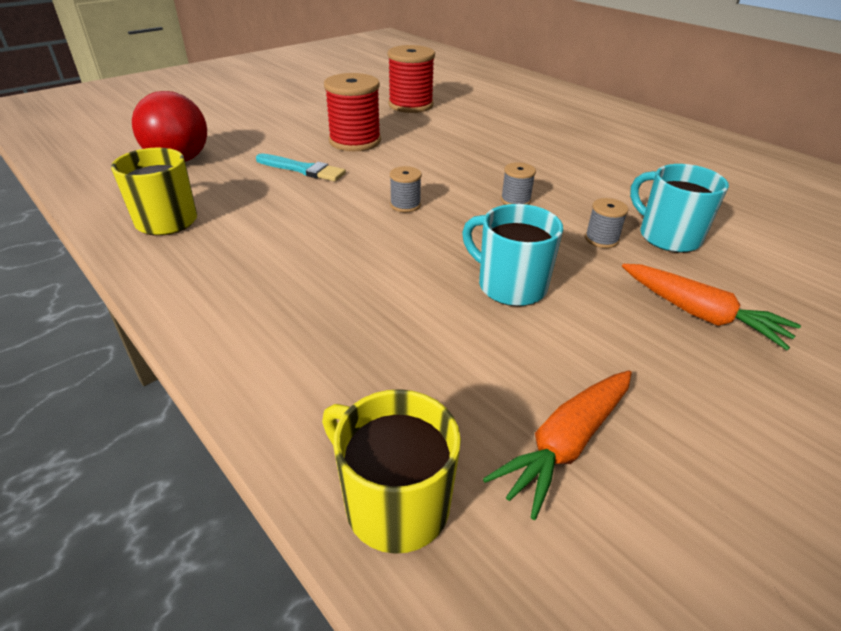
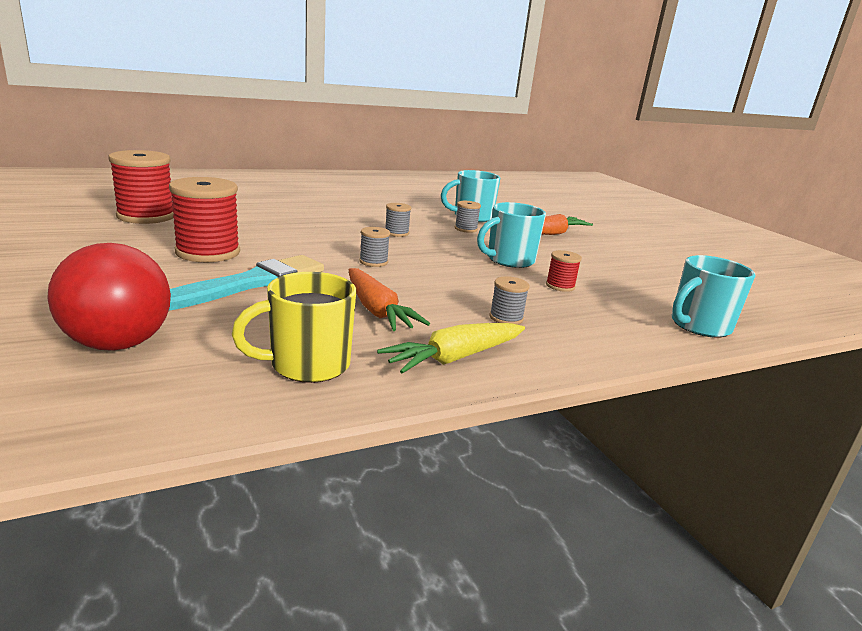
camera: 75 degrees left, 15 degrees down
turquoise brush [256,154,346,181] -> turquoise brush [169,255,324,310], size x1.52
yellow mug [322,389,461,554] -> turquoise mug [671,255,756,338]
orange carrot [483,370,632,520] -> orange carrot moved to [349,268,430,331]
none -> yellow carrot [377,323,525,374]
none -> grey spool [490,276,530,325]
none -> red spool [546,250,582,292]

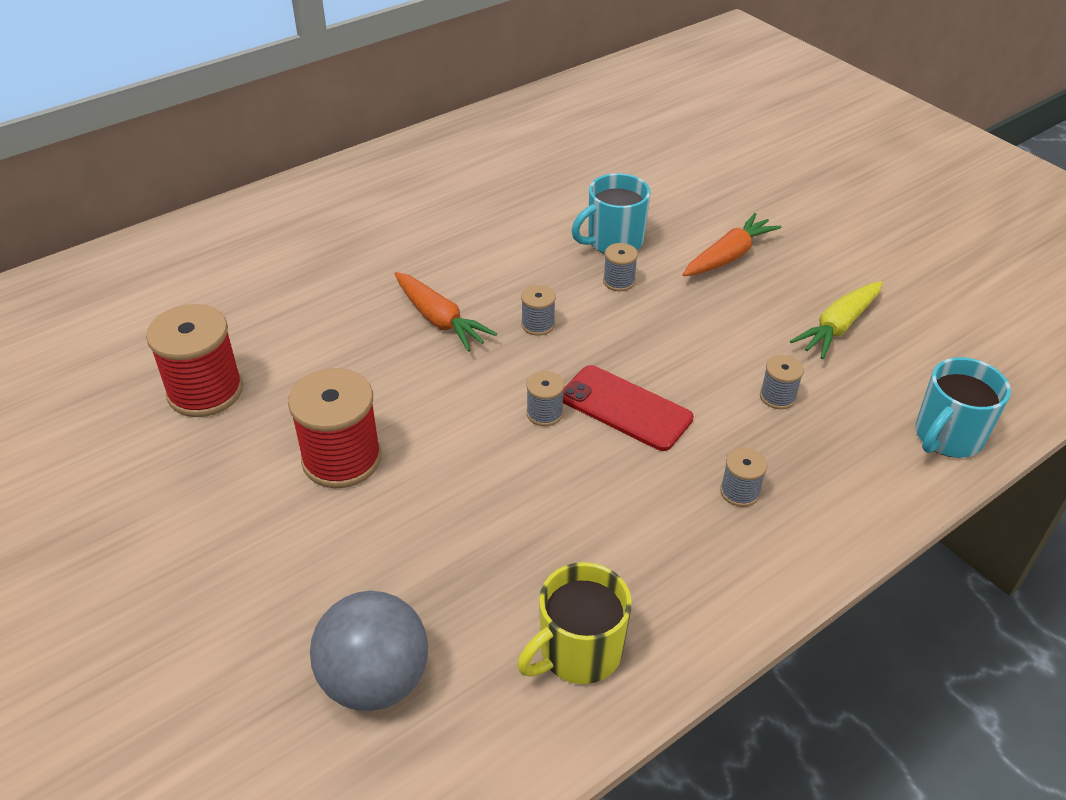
camera: 10 degrees left, 20 degrees up
red ball [47,243,171,351] -> grey ball [310,591,428,711]
turquoise brush [169,255,324,310] -> none
orange carrot [349,268,430,331] -> orange carrot moved to [394,272,497,352]
yellow carrot [377,323,525,374] -> yellow carrot moved to [790,281,882,359]
turquoise mug [477,202,546,268] -> none
red spool [546,250,582,292] -> grey spool [760,355,804,409]
none -> red phone [563,365,694,451]

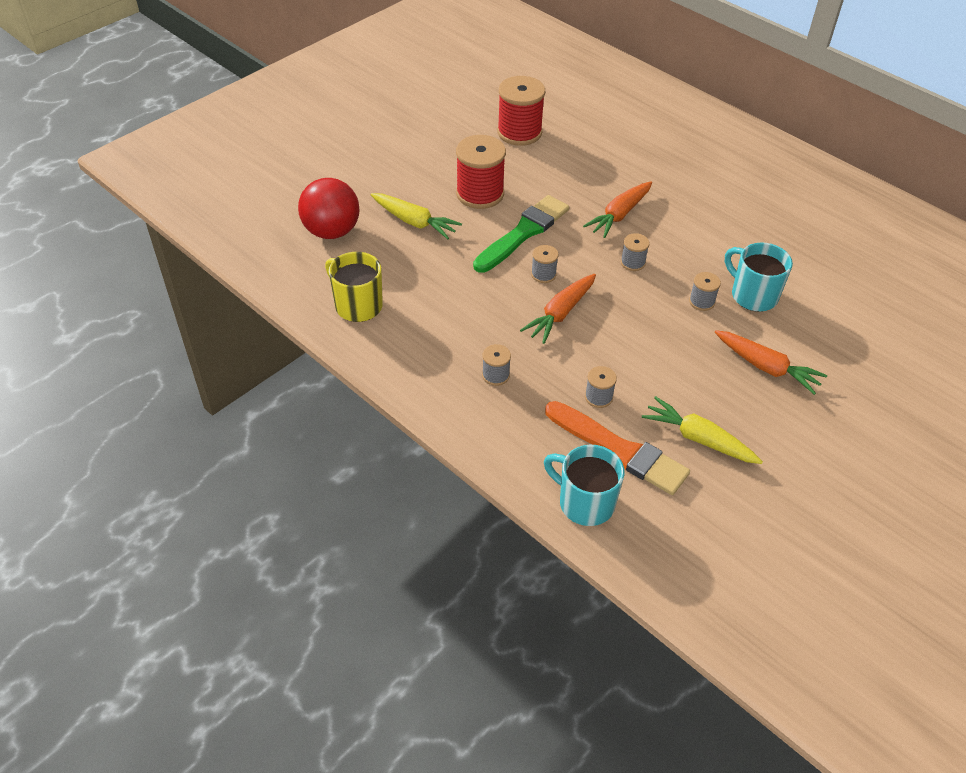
camera: 80 degrees right, 5 degrees up
grey ball [310,591,428,711] -> red ball [298,178,359,239]
red phone [563,365,694,451] -> orange carrot [520,274,596,344]
none -> yellow carrot [371,193,462,239]
none -> green brush [473,195,569,273]
none -> orange brush [545,401,690,495]

